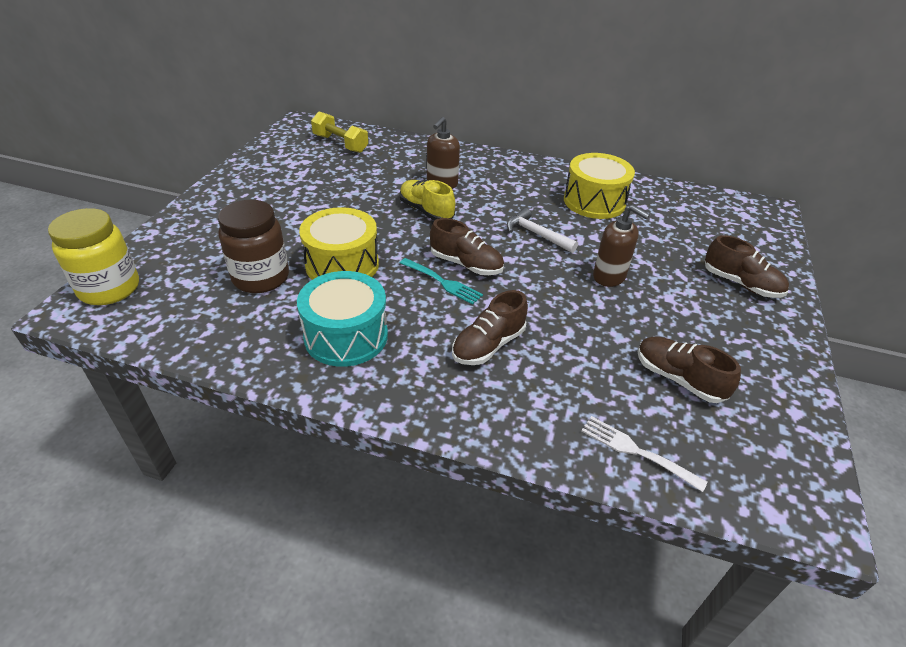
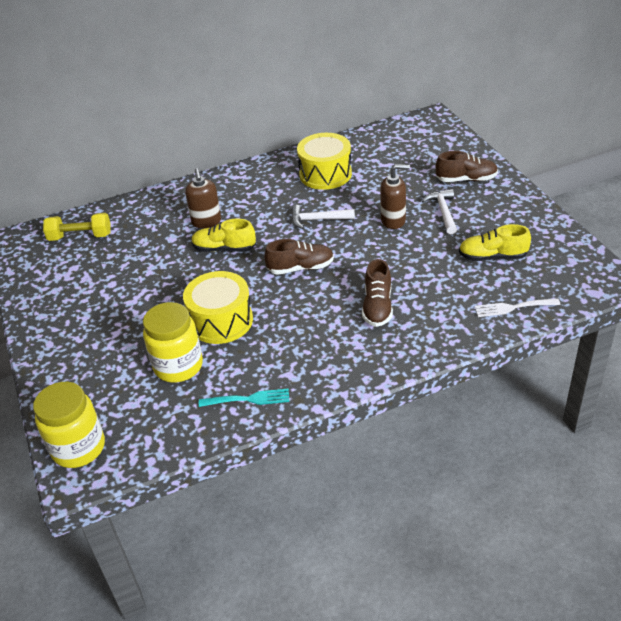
camera: 35 degrees left, 0 degrees up
brown jar [218,200,289,293] -> yellow jar [143,302,203,383]
turquoise drum [297,271,388,367] -> none
turquoise fork [400,258,483,305] -> turquoise fork moved to [199,388,289,407]
brown shoe [637,336,741,403] -> yellow shoe [459,224,531,261]
none -> white hammer [422,189,457,234]

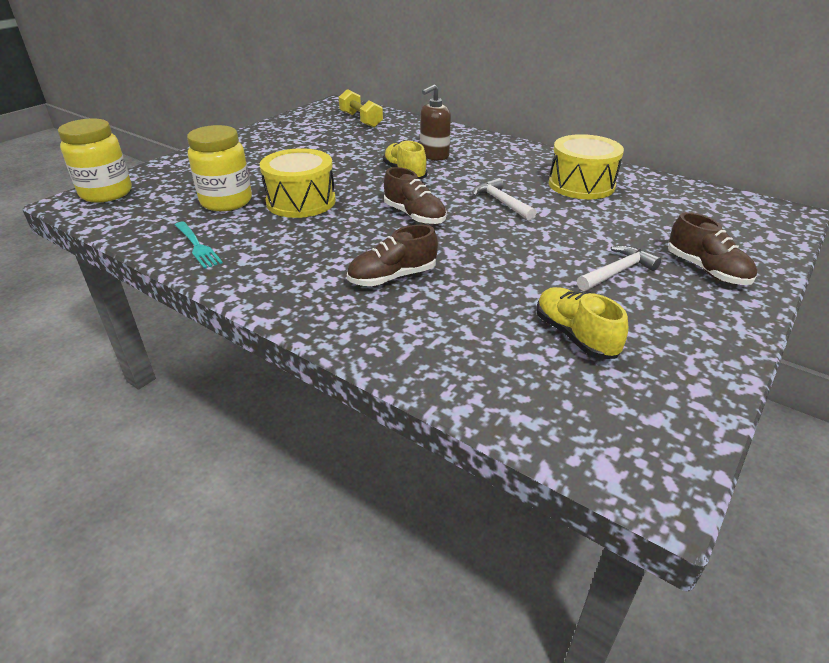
camera: 55 degrees right, 5 degrees down
brown soap dispenser [380,164,410,229] -> none
white fork [475,298,560,317] -> none

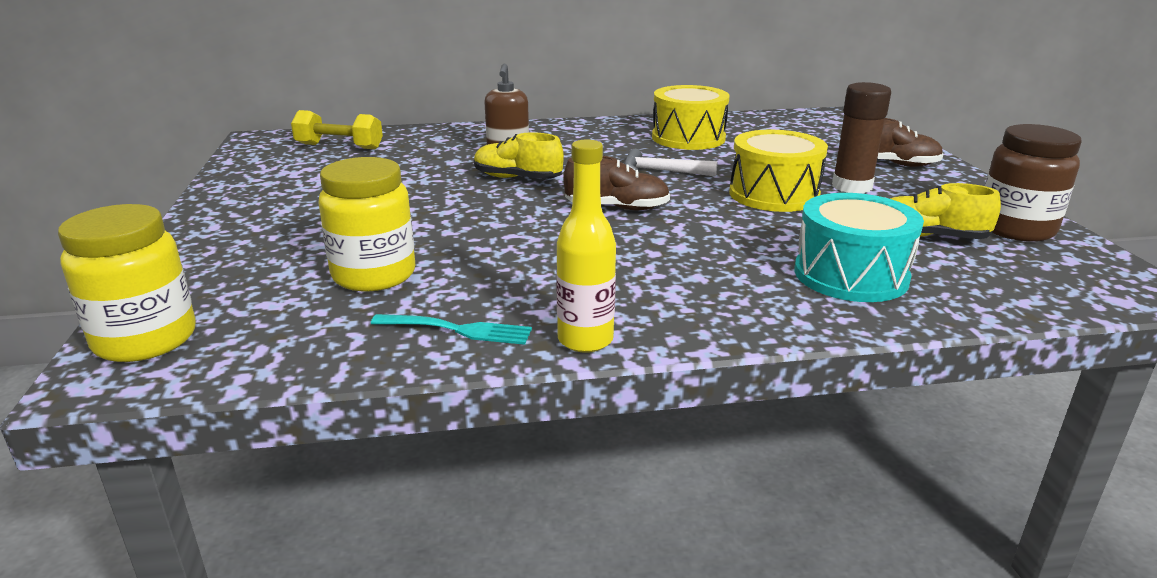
camera: 45 degrees left, 10 degrees down
yellow drum [260,148,336,218] -> yellow drum moved to [729,130,828,212]
brown shoe [347,224,438,286] -> none
white hammer [577,246,661,291] -> brown glue stick [832,82,891,193]
none -> yellow bottle [556,139,616,353]
none -> turquoise drum [794,193,924,302]
none -> brown jar [985,124,1082,242]

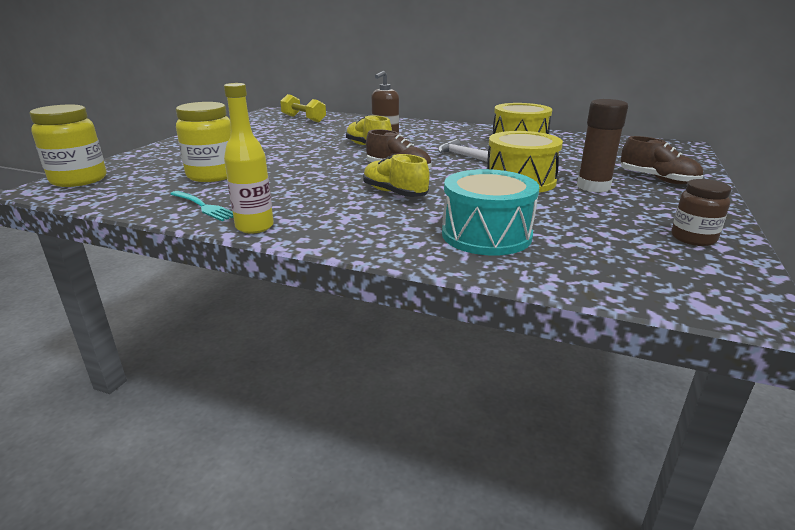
camera: 30 degrees right, 0 degrees up
yellow shoe [890,183,1001,239] -> yellow shoe moved to [363,154,429,197]
brown jar [985,124,1082,242] -> brown jar [671,179,731,246], size x0.62

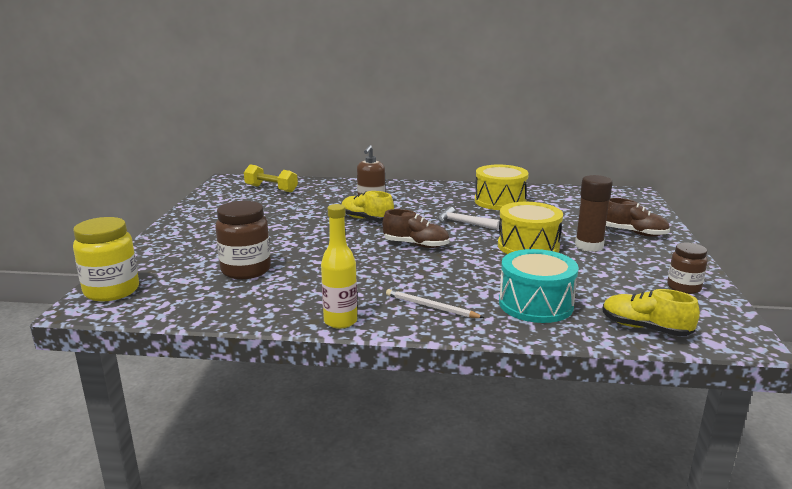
camera: 15 degrees left, 5 degrees down
turquoise fork [170,191,233,221] -> none
yellow jar [176,102,231,182] -> brown jar [215,201,271,279]
yellow shoe [363,154,429,197] -> yellow shoe moved to [602,289,700,336]
none -> white pencil [386,289,484,318]

